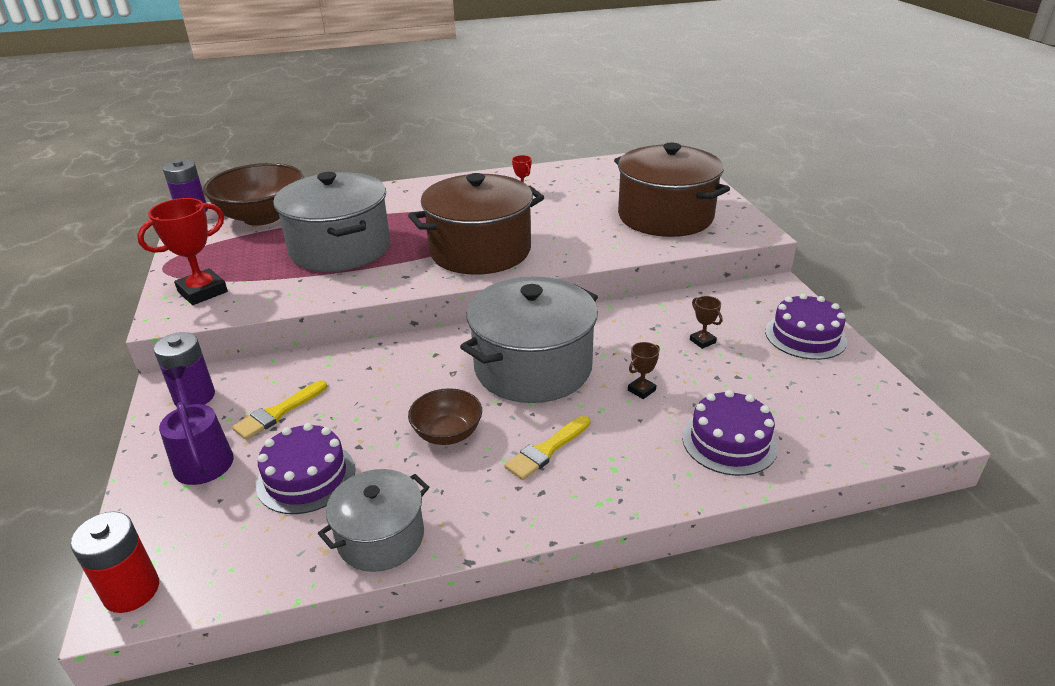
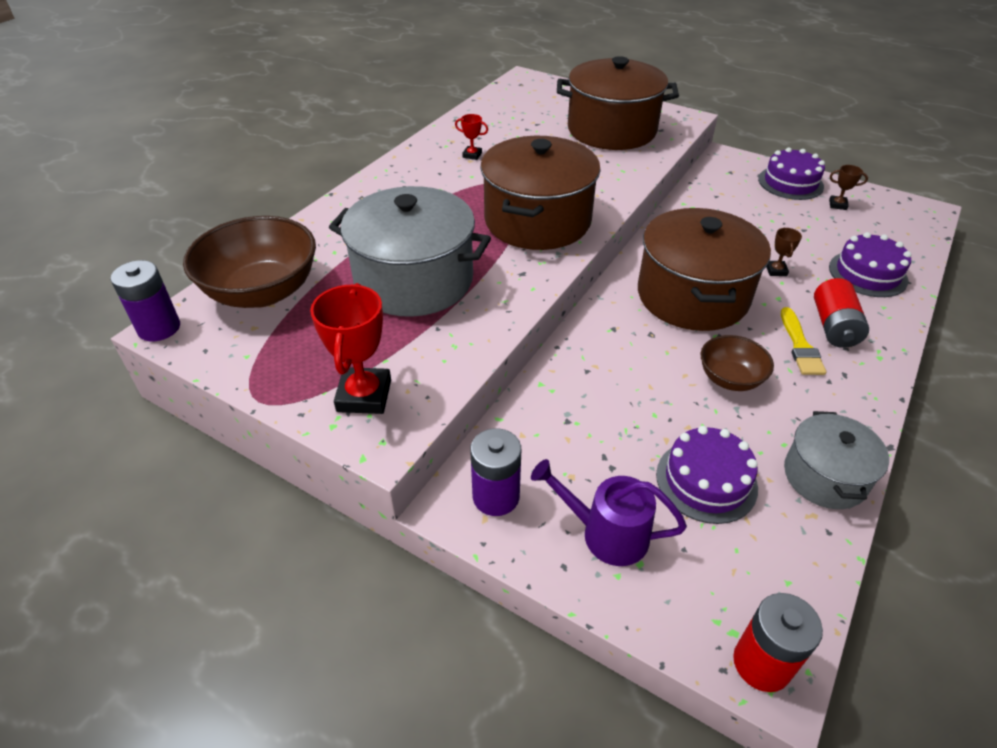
camera: 45 degrees left, 10 degrees up
yellow brush [232,381,327,440] -> none
grey pot [460,276,598,403] -> brown pot [638,208,771,331]
brown trophy [690,296,722,349] -> brown trophy moved to [829,165,868,210]
none -> red battery [814,278,869,348]

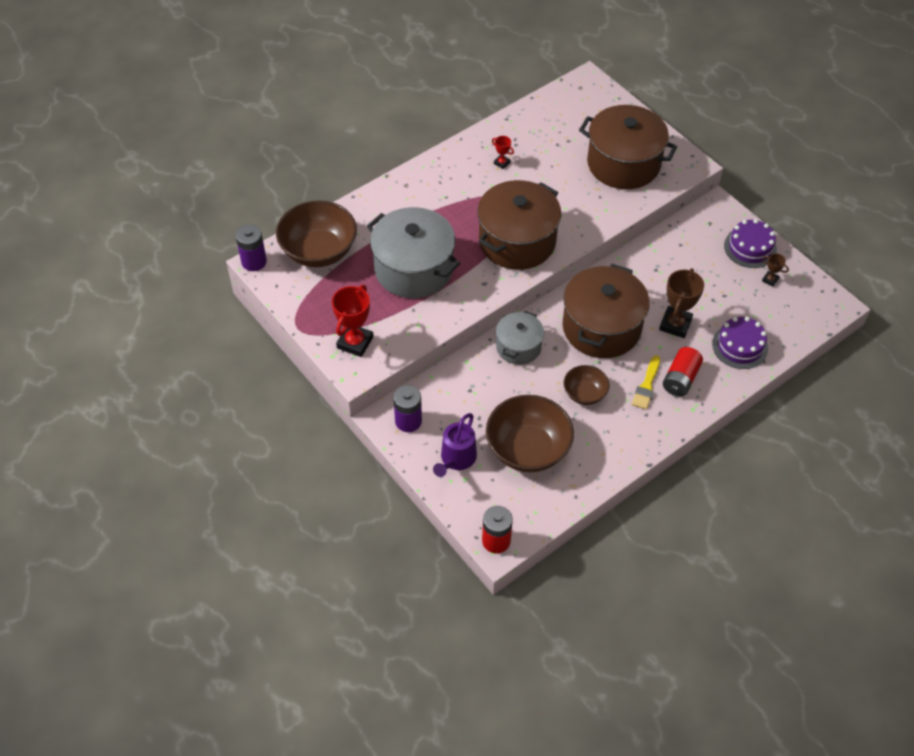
camera: 20 degrees right, 10 degrees up
purple watering can [531,459,687,566] -> purple watering can turned 105 degrees counterclockwise [433,413,477,477]
purple cake [656,426,758,524] -> brown bowl [486,395,574,472]
brown trophy [766,228,802,276] -> brown trophy [659,268,704,338], size x2.04
grey pot [784,411,889,509] -> grey pot moved to [496,311,544,365]

